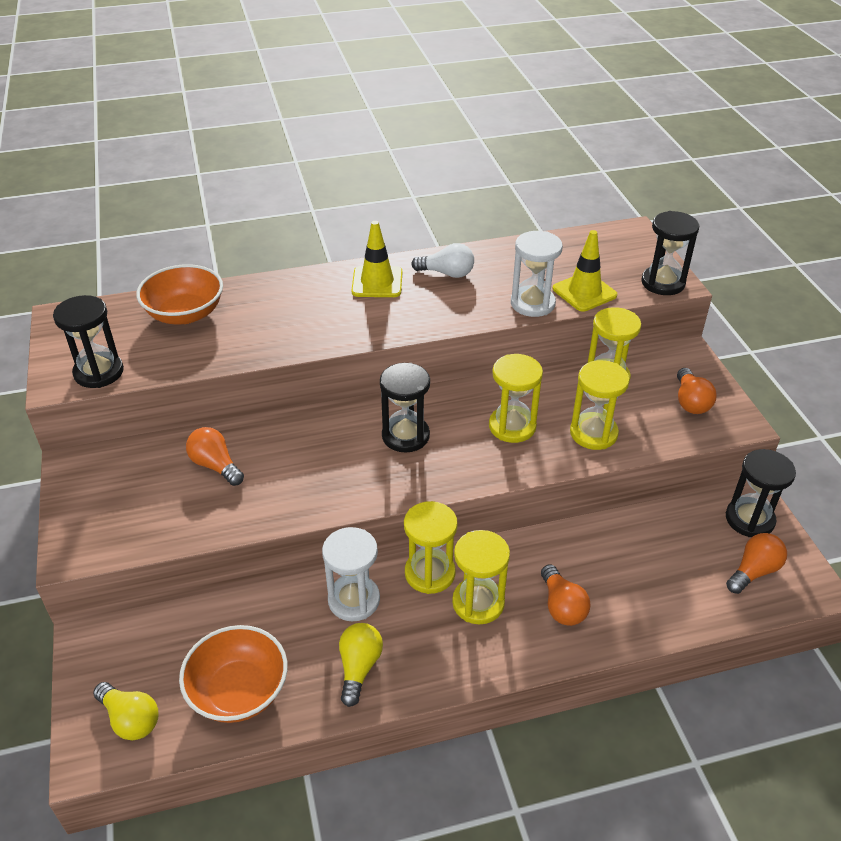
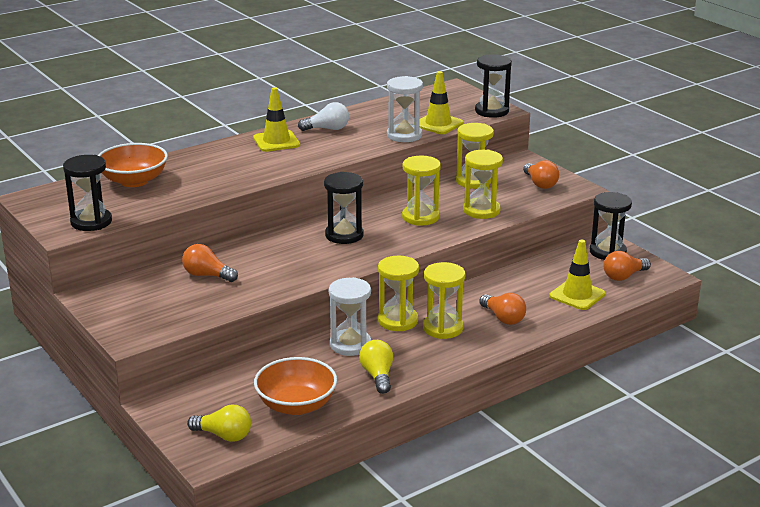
camera: 20 degrees left, 15 degrees down
orange light bulb [726,533,787,594] -> orange light bulb turned 150 degrees counterclockwise [603,251,651,281]
none -> yellow traffic cone [549,239,606,310]

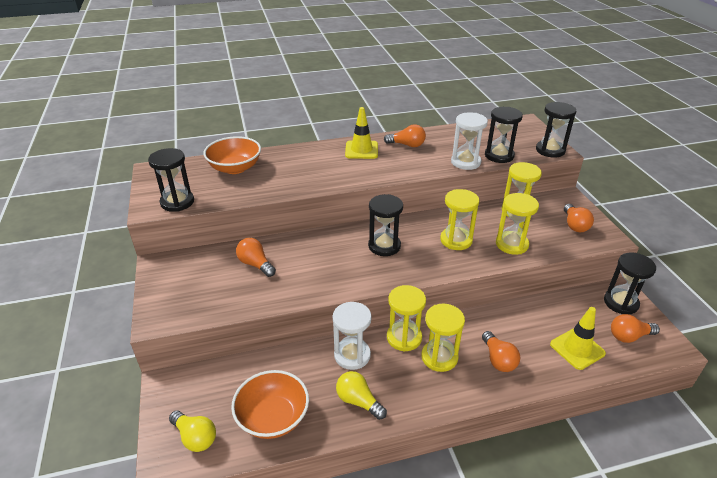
camera: 20 degrees right, 10 degrees up
white light bulb [298,102,349,131] -> orange light bulb [384,124,426,147]
yellow light bulb [359,340,393,394] -> yellow light bulb turned 60 degrees counterclockwise [336,371,387,420]
yellow traffic cone [419,71,463,134] -> black hourglass [485,107,523,163]

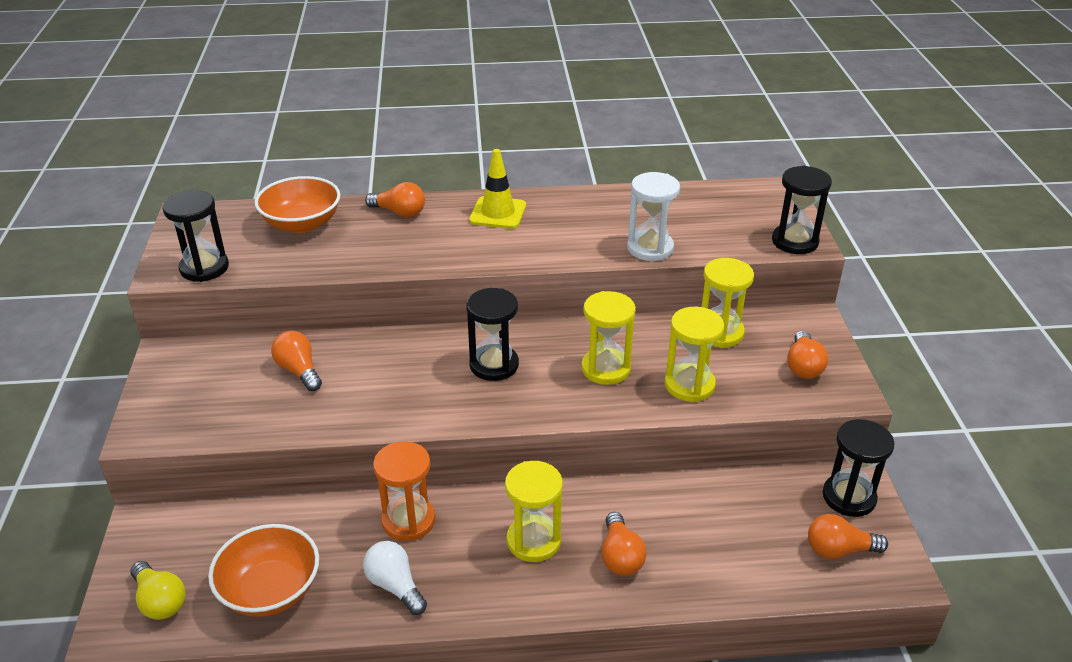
camera: 10 degrees right, 0 degrees up
white hourglass [333,302,372,370] -> orange hourglass [373,441,435,541]
yellow light bulb [336,371,387,420] -> white light bulb [363,541,427,615]
orange light bulb [384,124,426,147] -> orange light bulb moved to [365,182,425,218]
yellow hourglass [387,285,426,351] -> none
black hourglass [485,107,523,163] -> none
yellow traffic cone [550,307,606,370] -> none

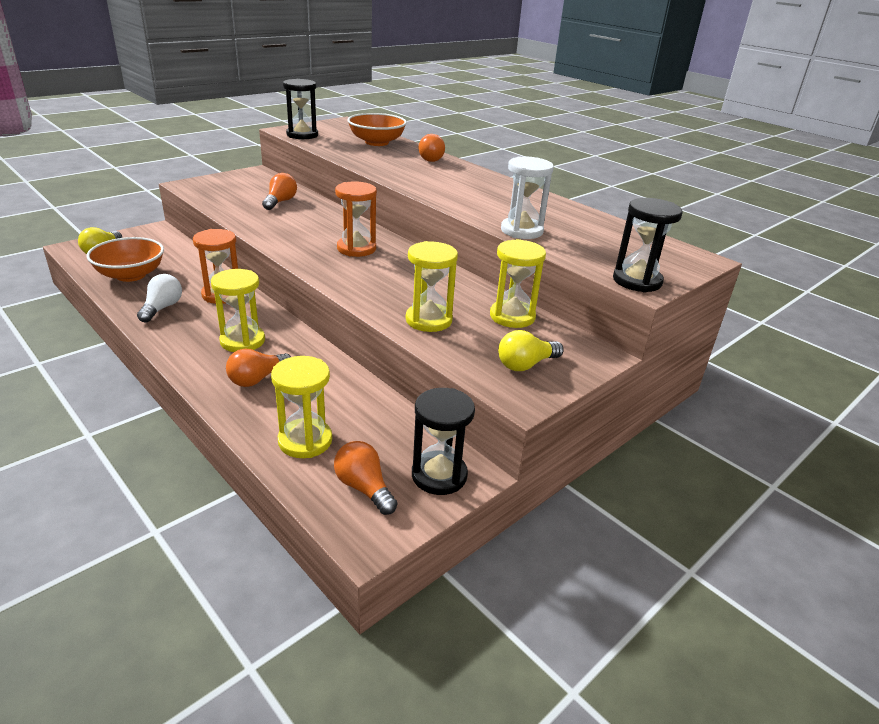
camera: 50 degrees right, 5 degrees down
black hourglass [466,288,519,381] -> orange hourglass [335,181,377,257]
yellow traffic cone [469,149,526,229] -> none
yellow hourglass [581,291,636,385] -> yellow hourglass moved to [271,356,332,458]
orange light bulb [787,331,828,379] -> yellow light bulb [498,330,564,371]

